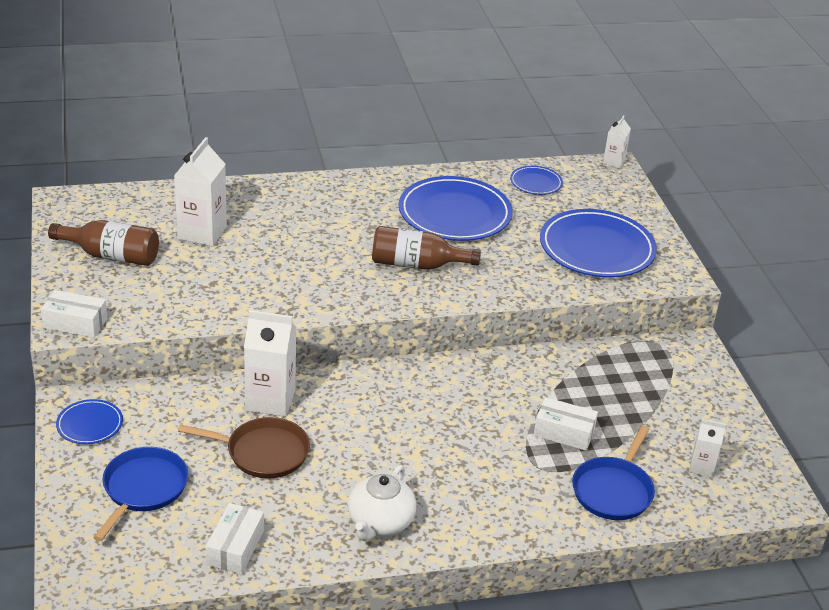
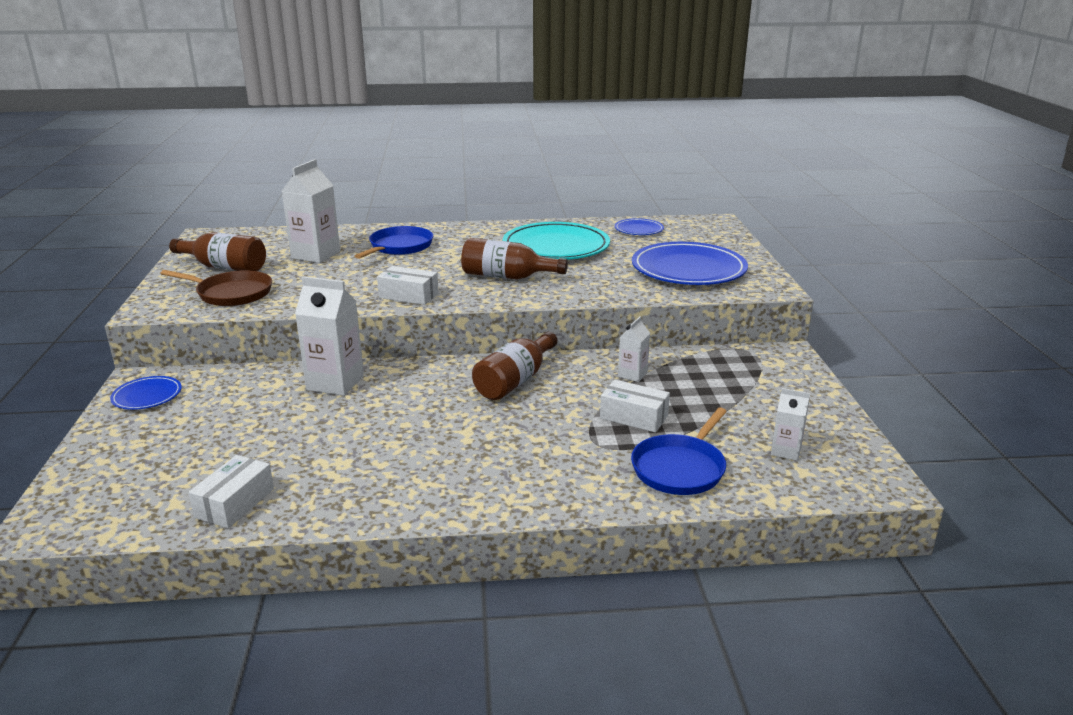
camera: 10 degrees right, 10 degrees down
white box [41,290,107,338] -> white box moved to [377,266,439,305]
blue pan [93,447,188,541] -> blue pan moved to [355,226,433,259]
brown pan [178,417,310,478] -> brown pan moved to [160,270,272,306]
white teapot [348,465,416,541] -> none
blue plate [399,176,513,241] -> turquoise plate [503,222,610,260]
white carton [603,115,631,168] -> white carton moved to [618,316,650,382]
none -> brown bottle [472,332,557,400]

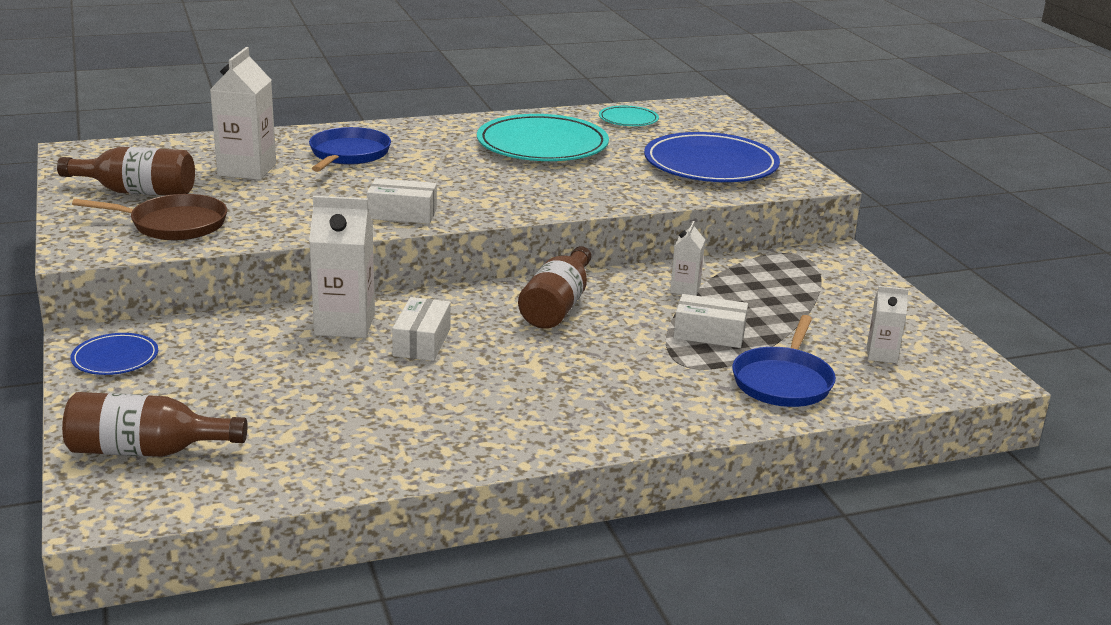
camera: 15 degrees left, 0 degrees up
white box [188,455,274,528] -> white box moved to [392,297,451,361]
brown bottle [461,238,568,279] -> brown bottle moved to [62,392,247,457]
blue plate [615,218,664,235] -> turquoise plate [599,106,659,126]

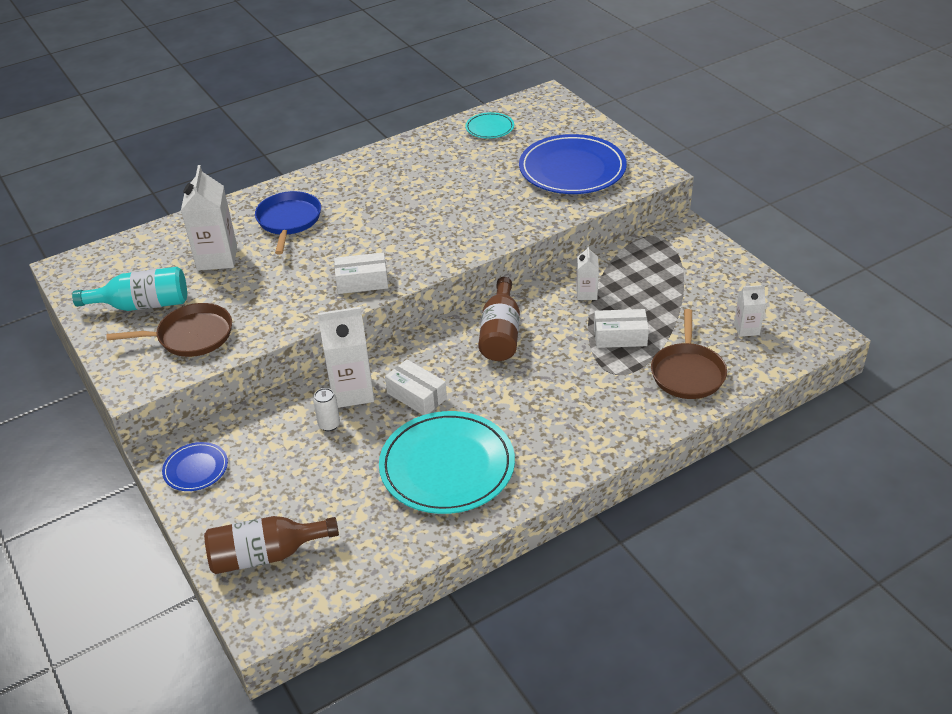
camera: 10 degrees left, 15 degrees up
brown bottle [57,147,195,195] -> turquoise bottle [72,267,187,311]
white box [392,297,451,361] -> white box turned 45 degrees counterclockwise [385,359,447,415]
turquoise plate [477,114,609,161] -> turquoise plate moved to [379,411,515,514]
blue pan [732,315,836,407] -> brown pan [651,309,727,399]
none -> white can [313,388,340,431]

